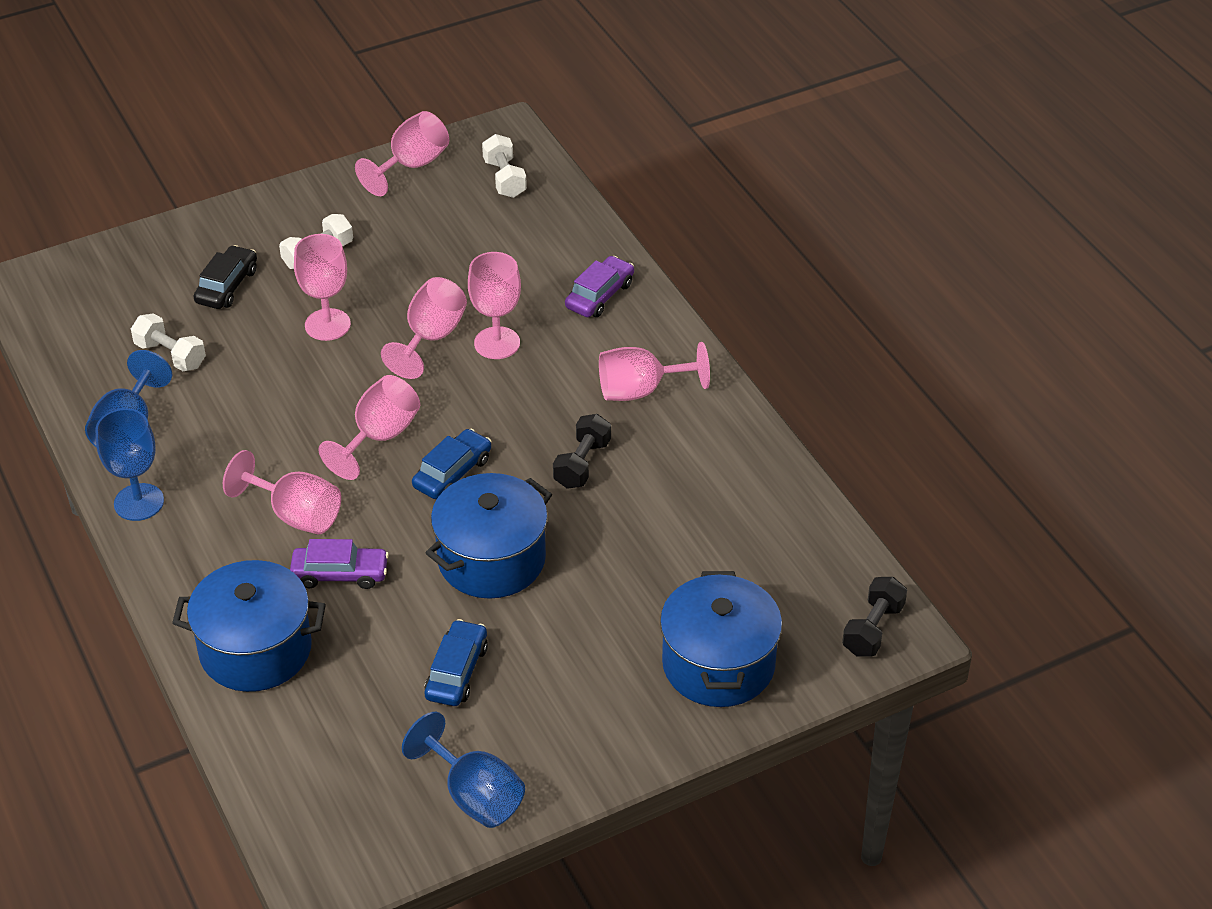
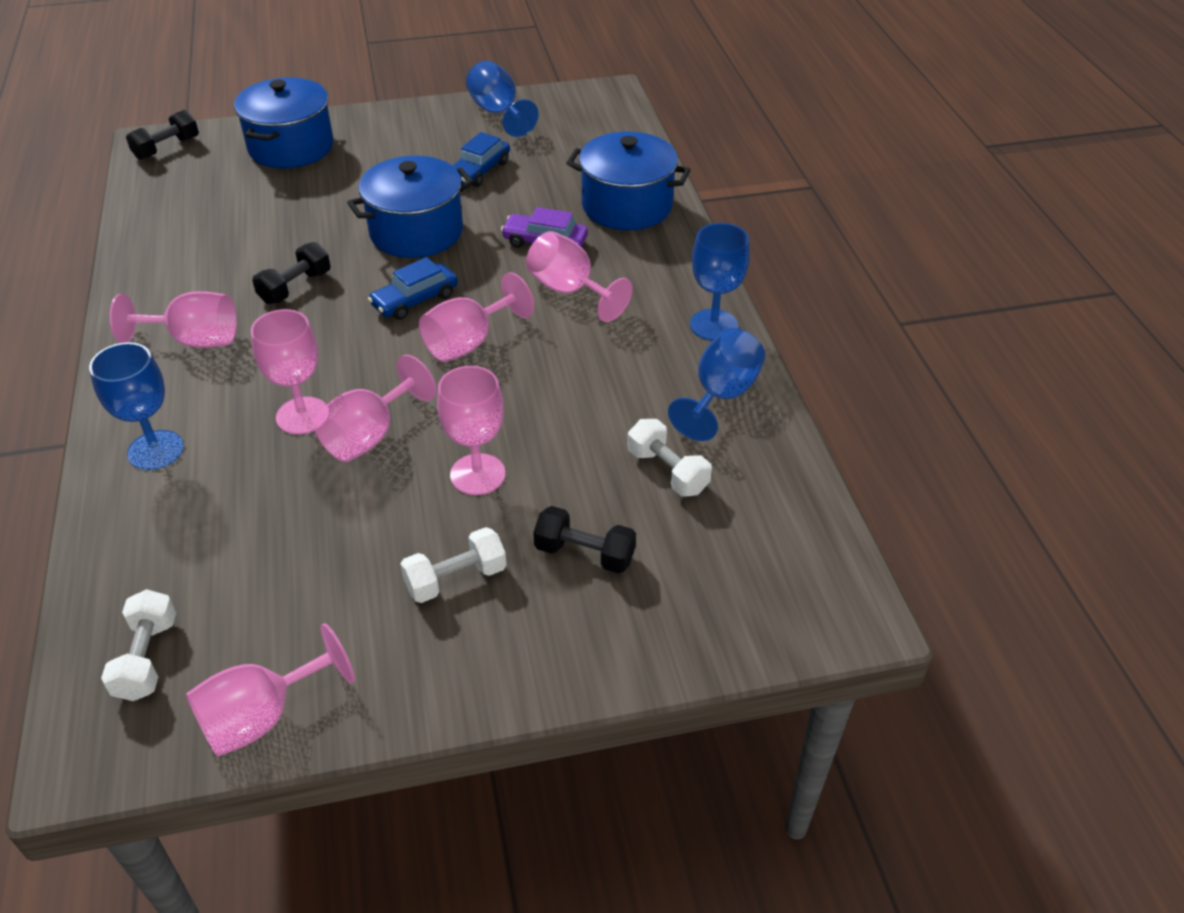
camera: 165 degrees left, 0 degrees up
black car [194,245,257,309] -> black dumbbell [533,506,636,573]
purple car [565,256,634,317] -> blue goblet [89,342,184,470]

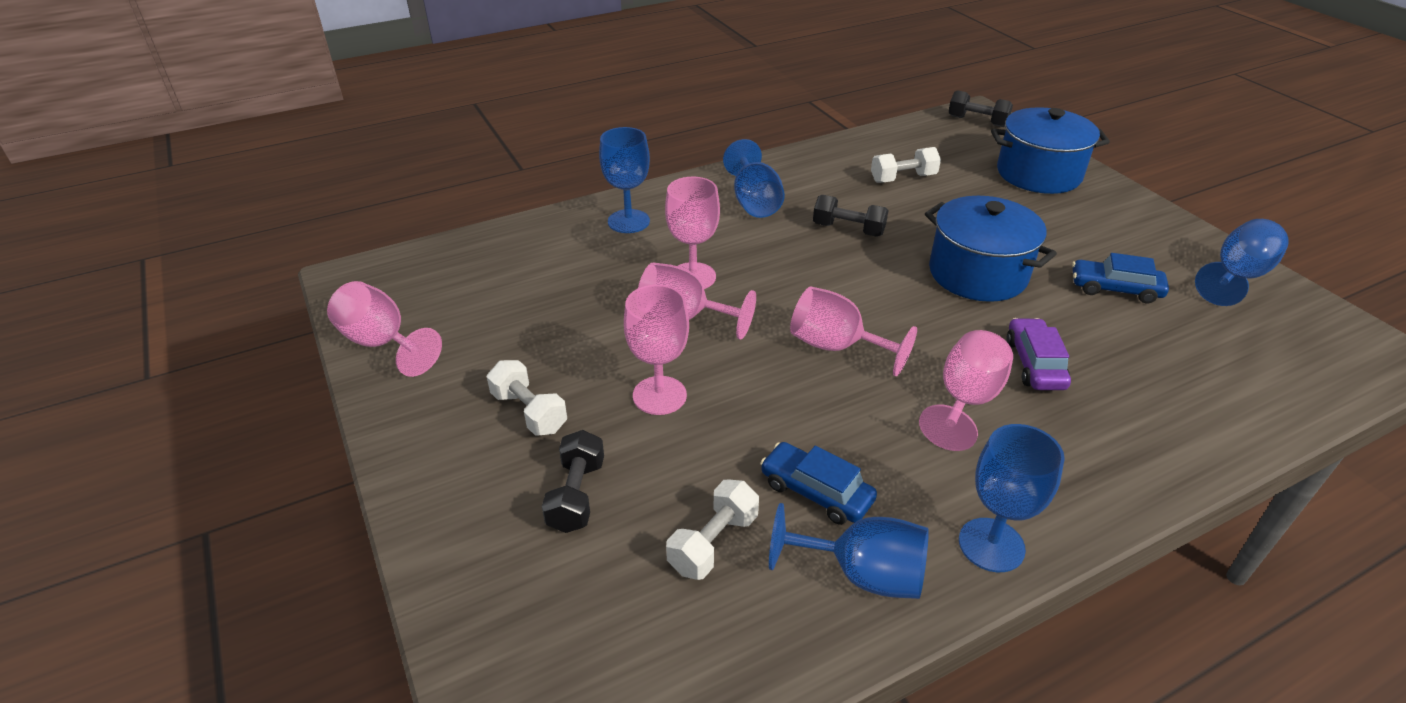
camera: 75 degrees right, 5 degrees down
white dumbbell [101,589,176,701] -> white dumbbell moved to [871,147,941,183]
pink goblet [109,291,237,348] -> blue goblet [723,139,785,218]
blue car [368,257,458,320] -> blue car moved to [760,442,877,525]
blue pot [566,132,691,230] -> none

